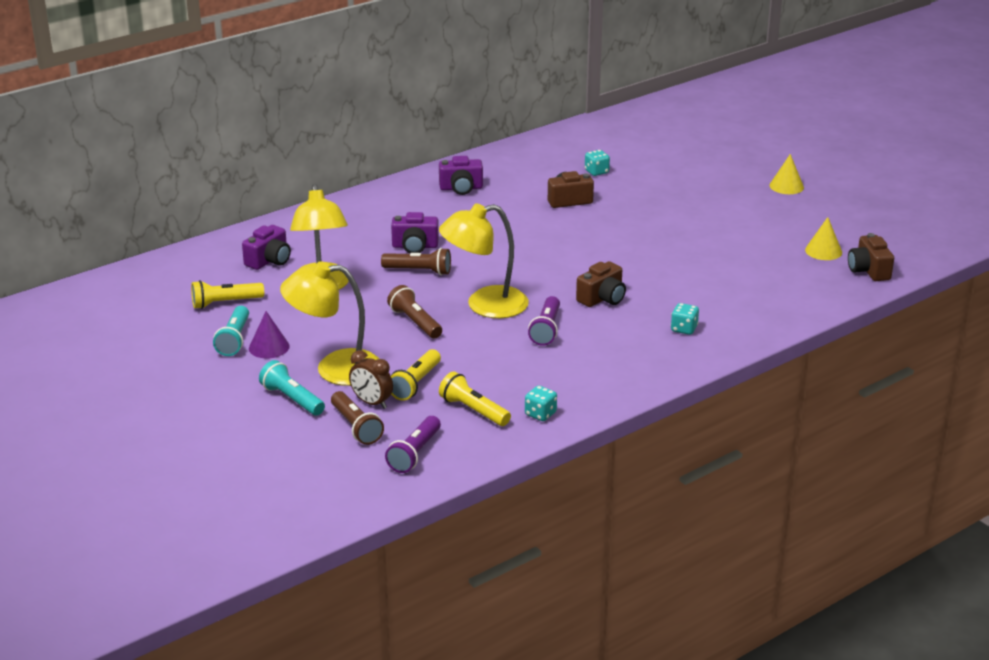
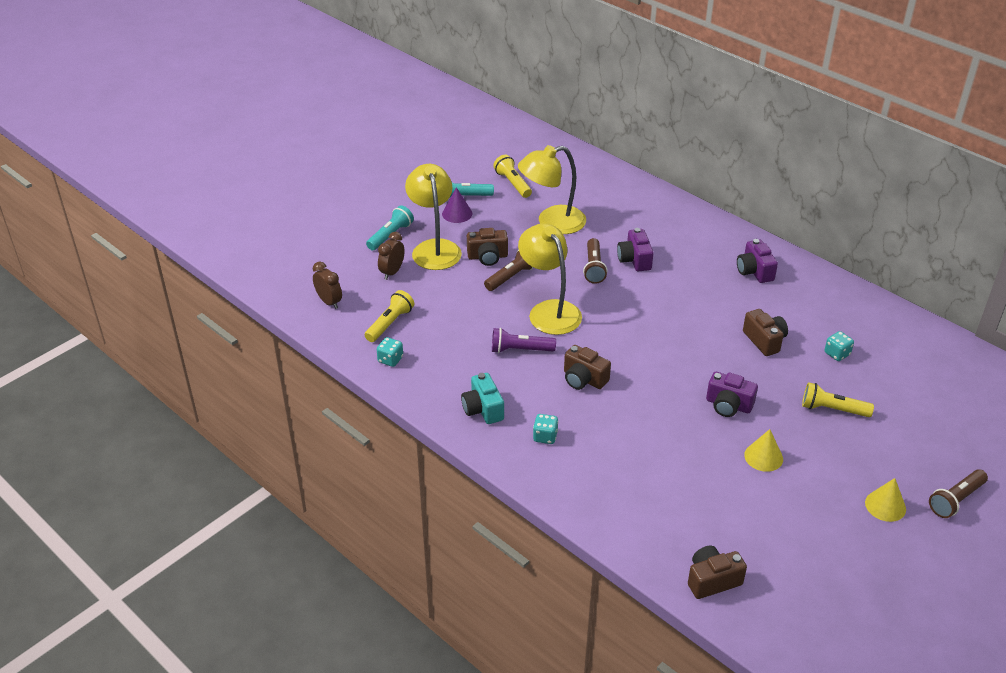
camera: 80 degrees right, 10 degrees up
purple camera [242,225,291,270] -> purple camera moved to [706,372,758,417]
brown flashlight [331,391,384,445] -> brown flashlight moved to [929,469,988,518]
purple flashlight [385,416,441,473] -> brown clock [313,262,342,309]
yellow flashlight [391,349,441,401] -> yellow flashlight moved to [802,382,874,417]
yellow cone [805,217,842,260] -> yellow cone moved to [744,429,783,472]
none -> turquoise camera [461,373,504,424]
none -> brown camera [467,228,508,266]

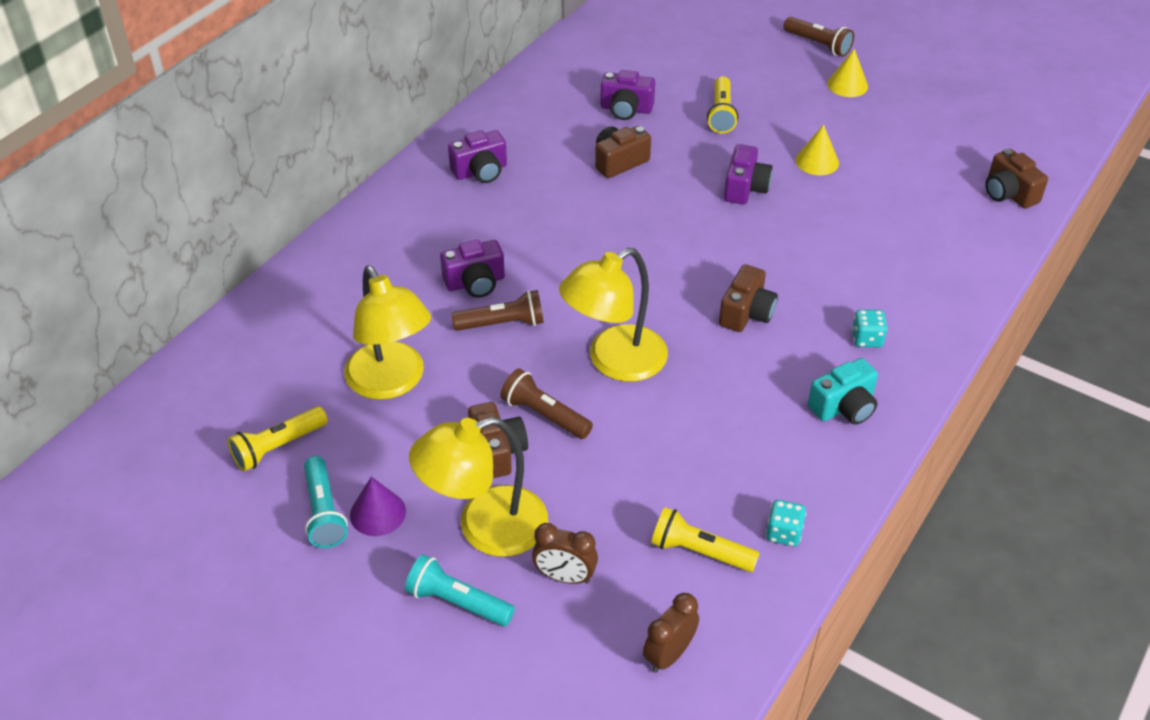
camera: 100 degrees left, 5 degrees up
purple flashlight [492,328,556,353] -> none
turquoise dice [825,331,854,361] -> purple camera [600,70,655,120]

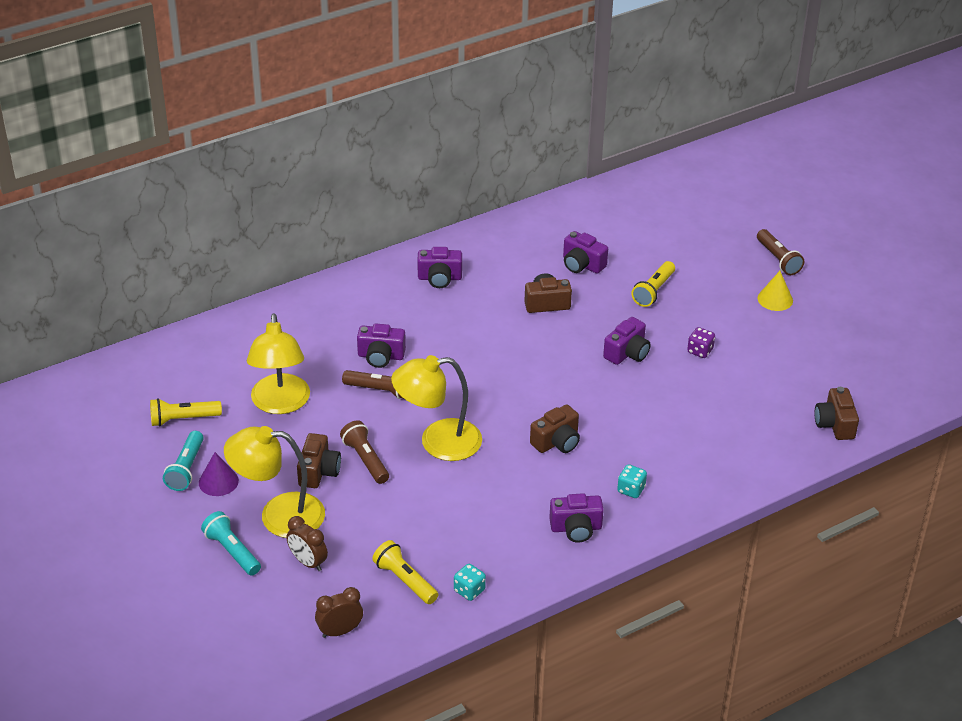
camera: 25 degrees right, 5 degrees down
yellow cone [796,124,839,175] -> purple dice [687,327,715,358]
turquoise camera [808,358,878,425] -> purple camera [549,493,604,543]

